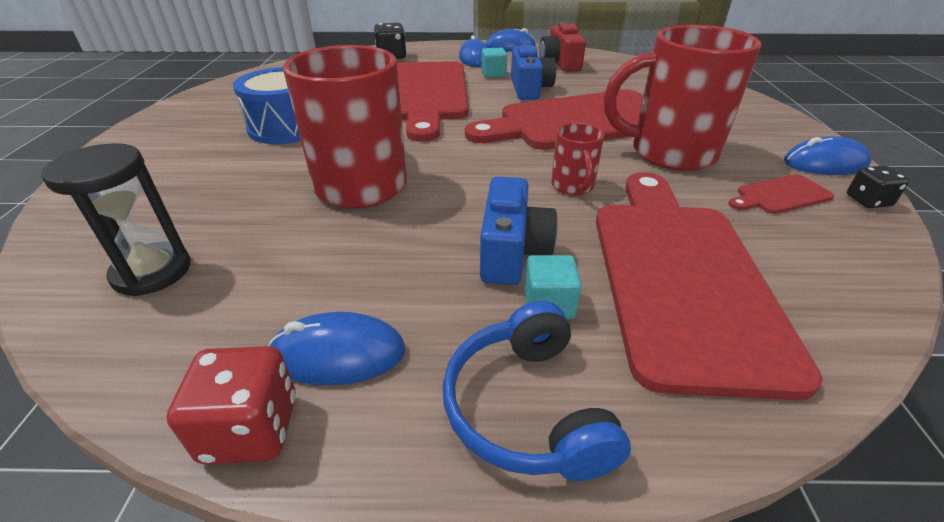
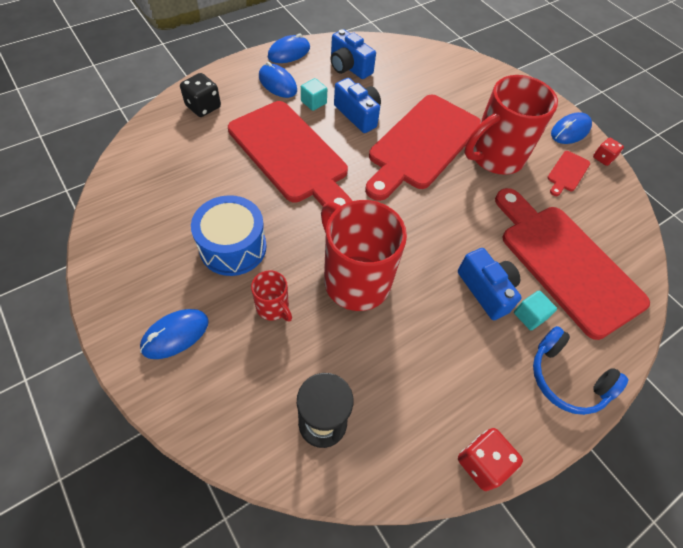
camera: 40 degrees left, 20 degrees up
blue mouse [268,312,406,385] -> blue mouse moved to [140,309,209,359]
red camera [539,23,586,72] -> blue camera [331,29,376,79]
red mug [551,123,604,195] -> red mug moved to [251,270,292,321]
black dice [847,166,909,208] -> red dice [593,138,624,166]

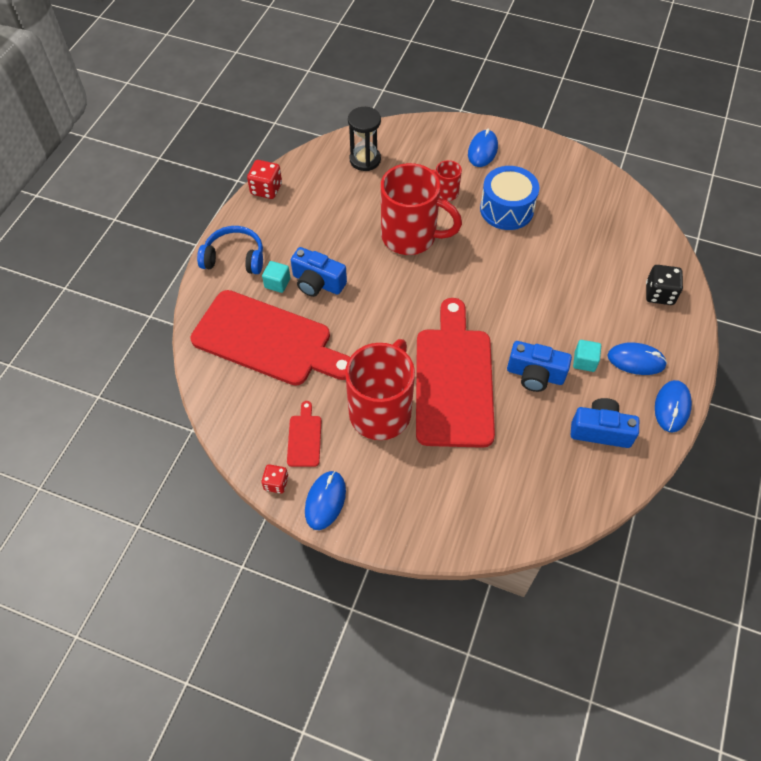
camera: 150 degrees right, 0 degrees up
red cutting board [228,101,352,214] -> none

